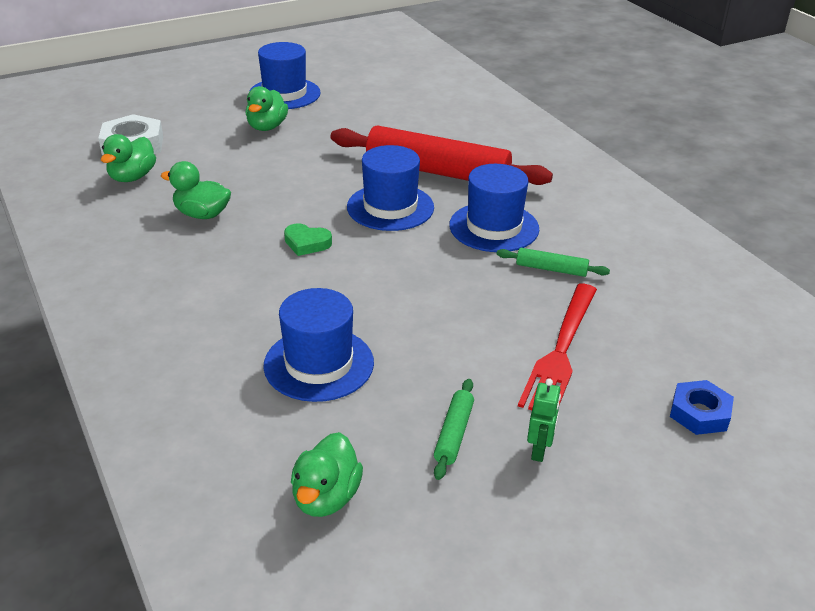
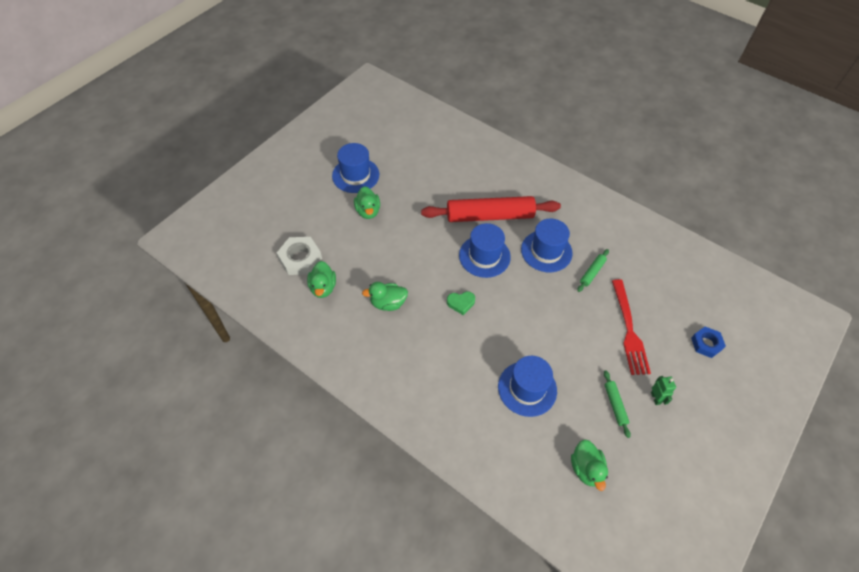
camera: 25 degrees left, 20 degrees up
green rolling pin [497,248,610,277] -> green rolling pin turned 45 degrees counterclockwise [577,249,609,292]

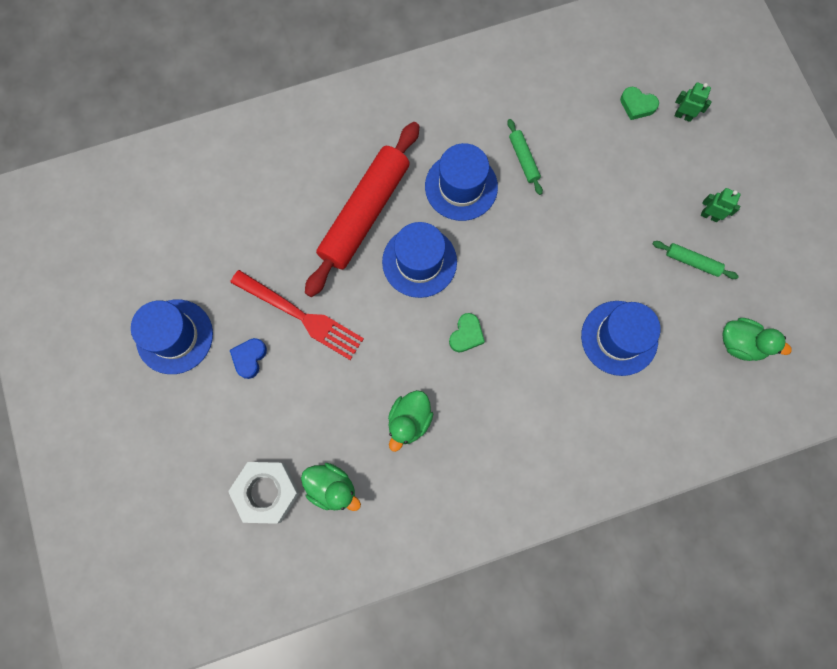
camera: 55 degrees left, 20 degrees up
green duck [354,186,380,219] -> blue heart [230,338,267,379]
red fork [612,279,651,375] -> red fork moved to [230,270,364,360]
blue nut [691,327,726,358] -> green robot [674,83,712,122]
none -> green heart [620,87,659,120]

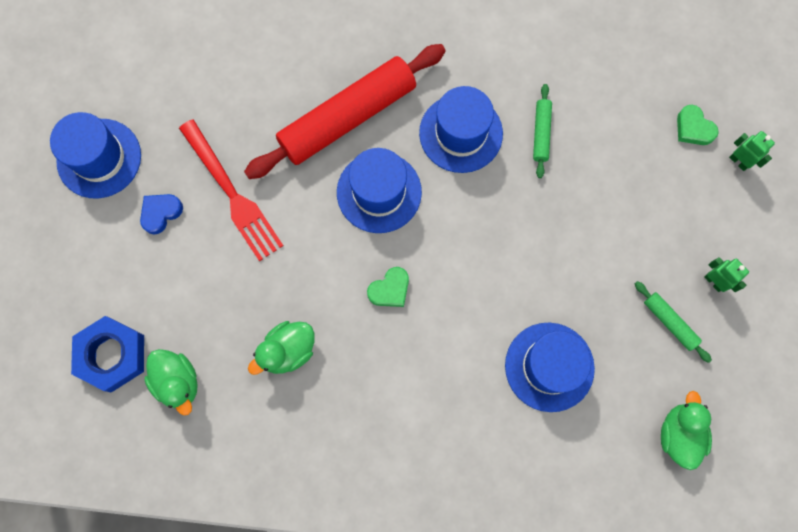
camera: 25 degrees right, 0 degrees up
white nut [228,462,300,524] -> blue nut [71,316,144,393]
green duck [722,318,792,361] -> green duck turned 135 degrees counterclockwise [661,391,712,470]

